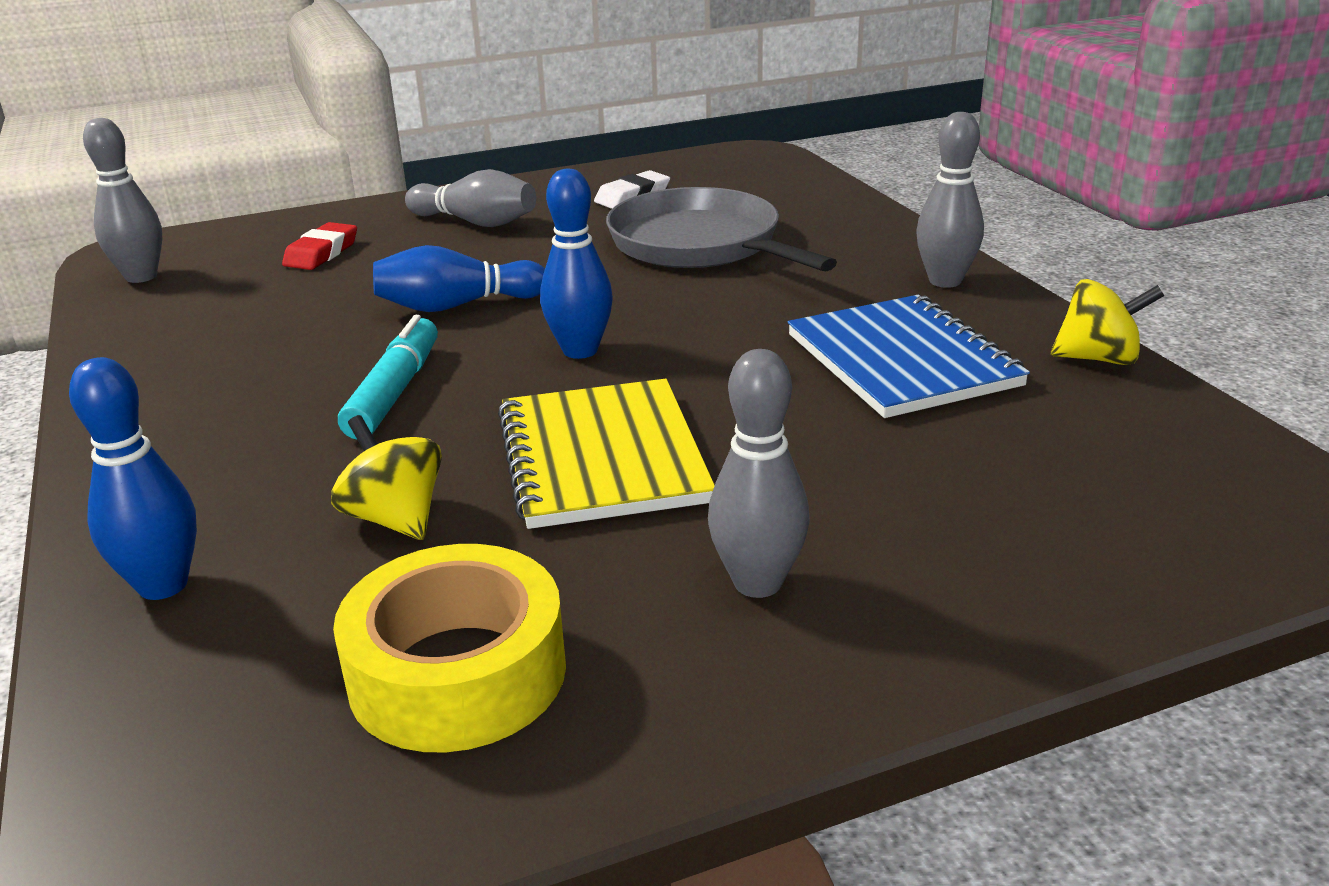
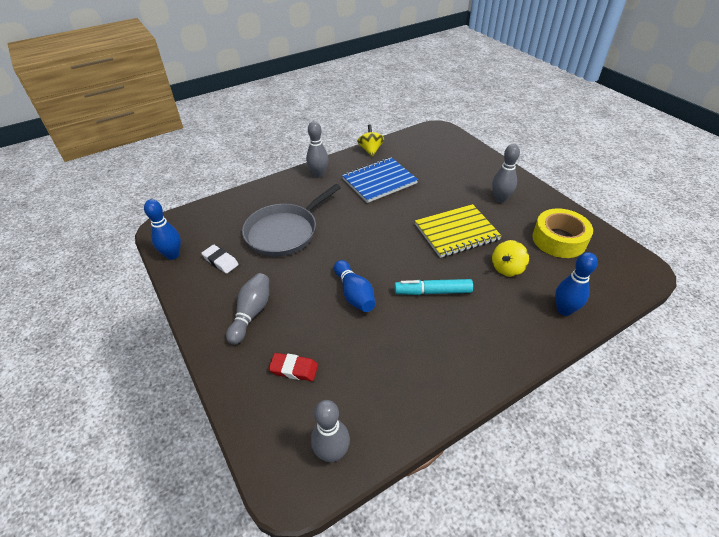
camera: 100 degrees left, 15 degrees up
blue bowling pin [540,169,613,359] -> blue bowling pin moved to [144,199,181,260]

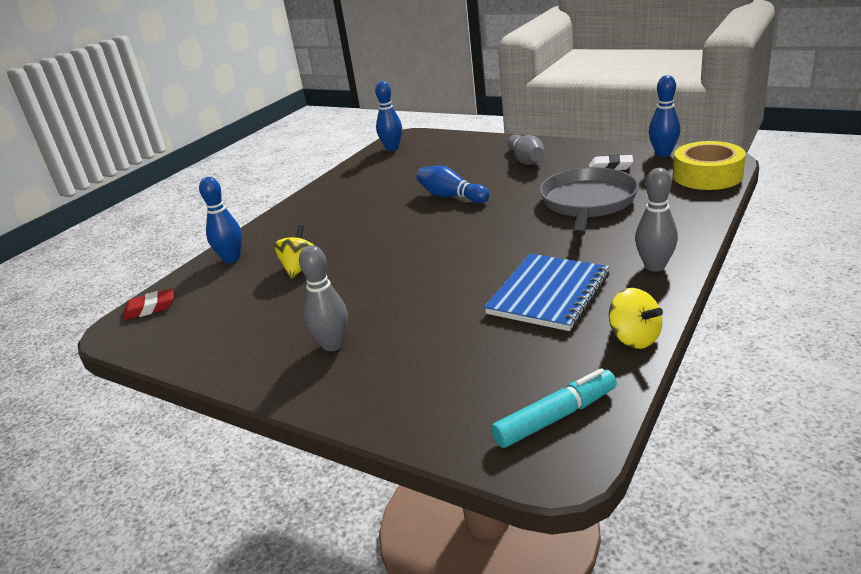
camera: 155 degrees right, 15 degrees down
red eraser [268,353,318,381] -> red eraser moved to [123,289,174,320]
grey bowling pin [311,400,350,462] -> blue bowling pin [375,81,402,151]
turquoise marker [394,279,473,295] -> turquoise marker moved to [491,368,617,448]
yellow notebook [415,204,502,258] -> none
yellow tape [533,208,593,258] -> yellow tape moved to [673,141,746,190]

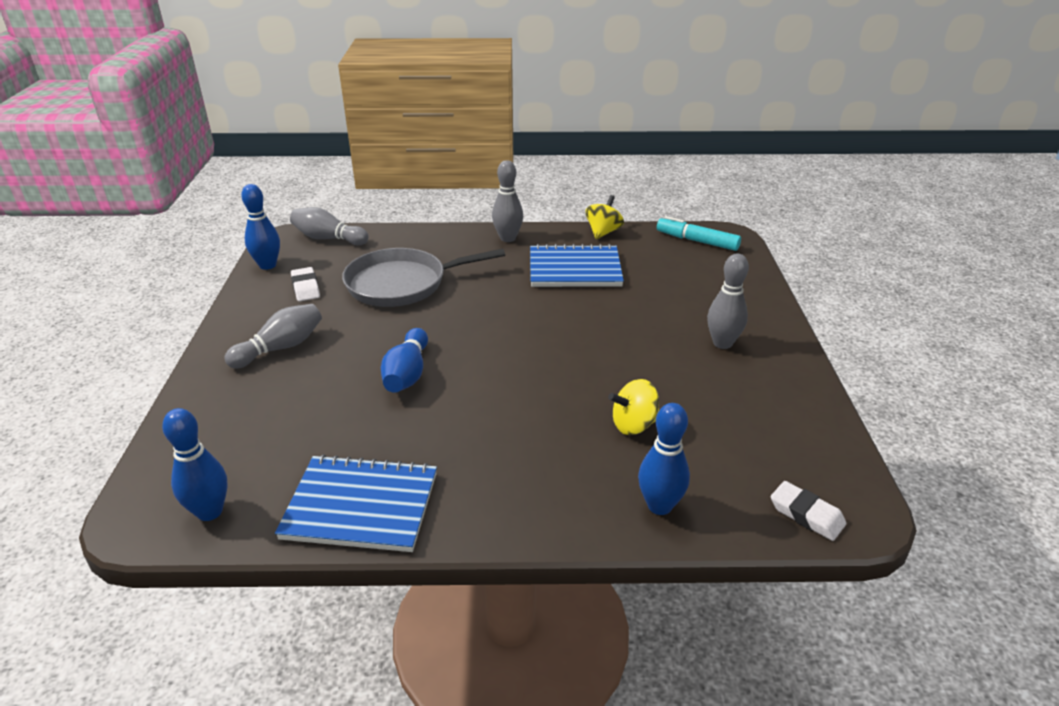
camera: 125 degrees left, 5 degrees up
red eraser [123,289,174,320] -> white eraser [771,481,846,541]
yellow tape [673,141,746,190] -> grey bowling pin [290,207,369,245]
none -> blue notebook [275,454,437,552]

